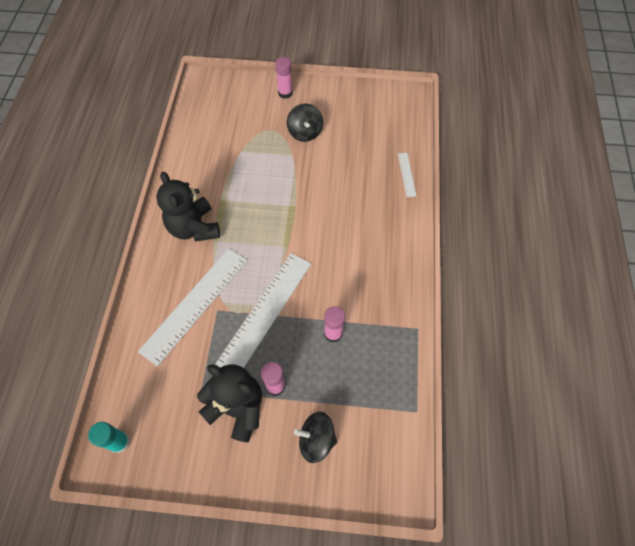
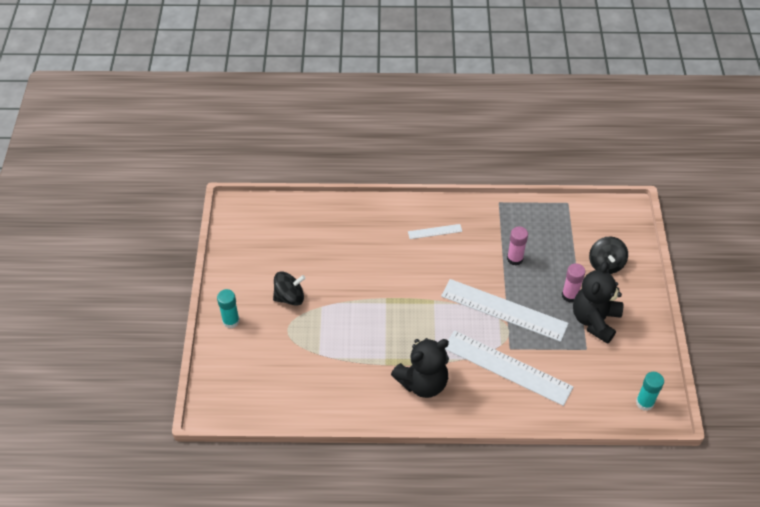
camera: 95 degrees left, 10 degrees down
pink glue stick [275,57,293,99] -> turquoise glue stick [217,289,240,329]
white ruler [398,153,416,197] -> white ruler moved to [408,224,462,239]

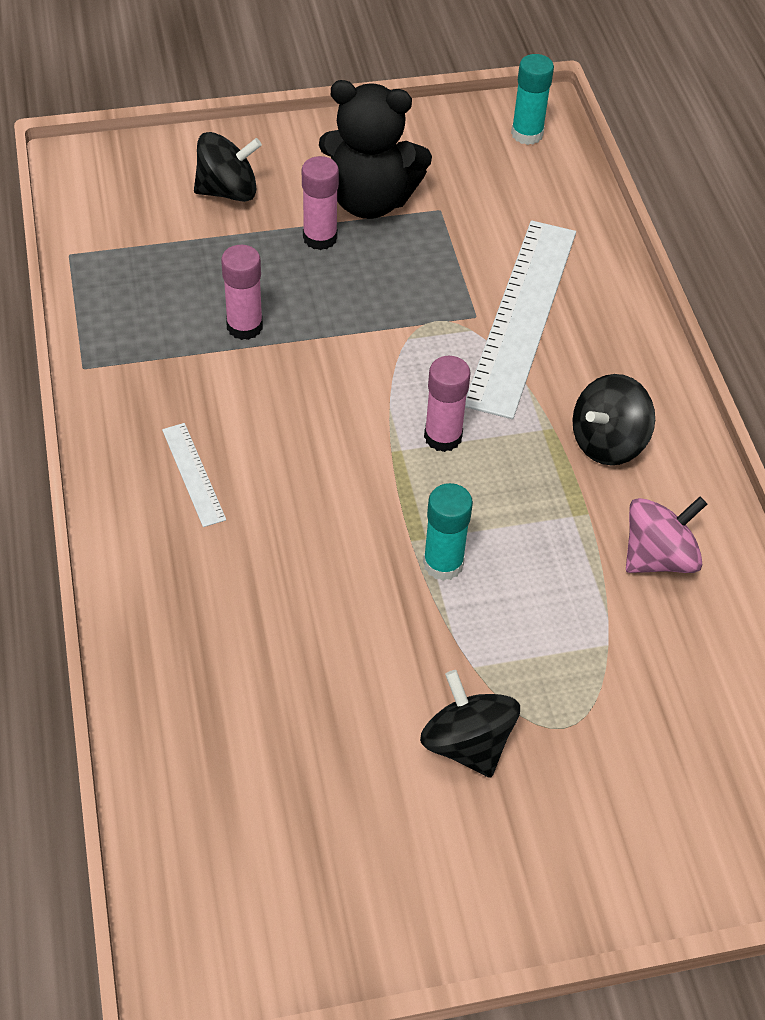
camera: 105 degrees left, 0 degrees up
turquoise glue stick [217,289,240,329] -> turquoise glue stick moved to [423,483,473,581]
black teddy bear [391,338,449,398] -> black spinning top [572,374,655,465]
white ruler [441,279,569,342] -> none
none -> pink glue stick [424,356,471,452]
none -> pink spinning top [626,497,707,573]

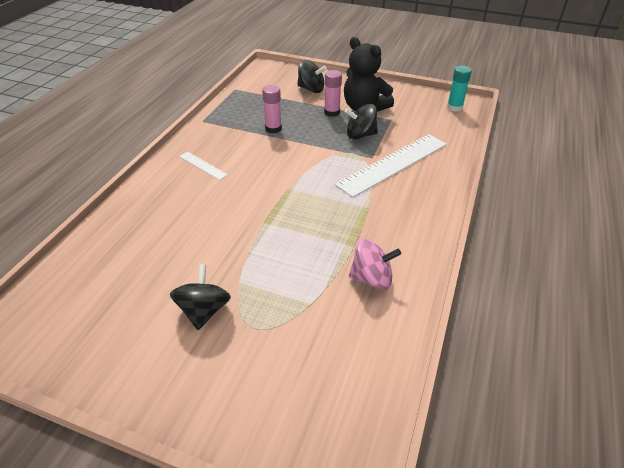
camera: 35 degrees right, 10 degrees down
white ruler [162,423,226,527] -> white ruler turned 60 degrees counterclockwise [179,152,228,180]
turquoise glue stick [423,483,473,581] -> none
pink glue stick [424,356,471,452] -> none
black spinning top [572,374,655,465] -> black spinning top moved to [344,104,378,140]

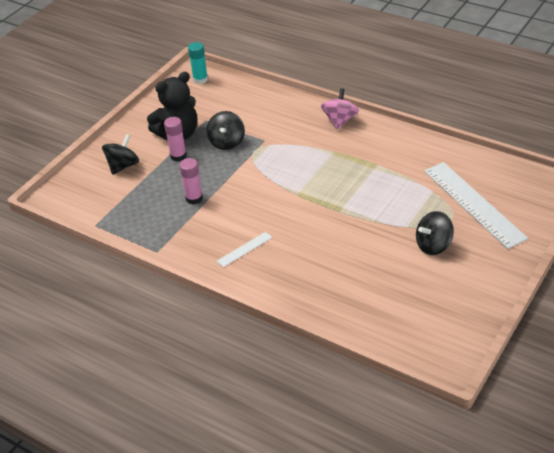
camera: 75 degrees left, 0 degrees up
black spinning top [170,264,231,330] -> black spinning top turned 45 degrees counterclockwise [416,211,454,255]
white ruler [335,134,447,198] -> white ruler moved to [424,162,528,249]
pink spinning top [349,239,401,290] -> pink spinning top moved to [321,88,359,129]

